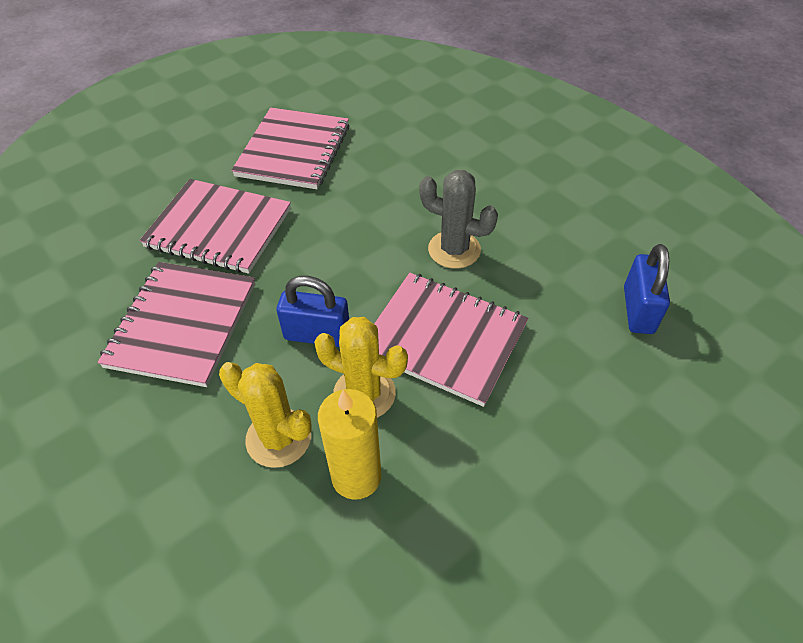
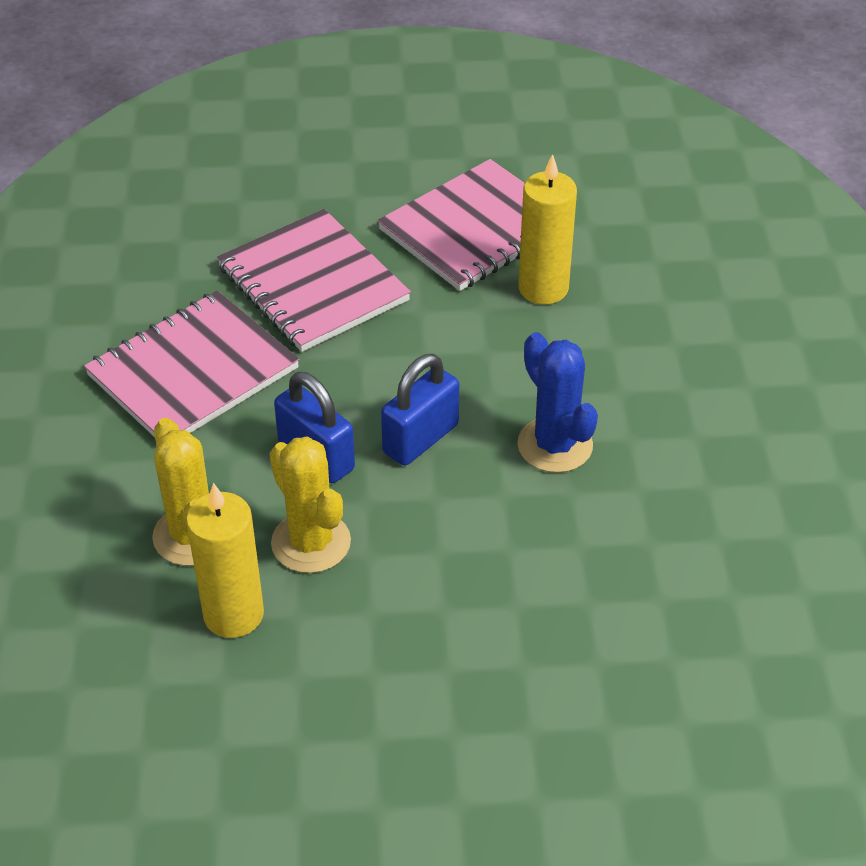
camera: 35 degrees right, 5 degrees down
pink notebook [374,273,528,407] -> none
grey cactus [419,170,498,269] -> blue cactus [517,332,598,473]
blue padlock [624,244,670,334] -> blue padlock moved to [381,354,459,466]
none -> yellow candle [518,154,577,304]

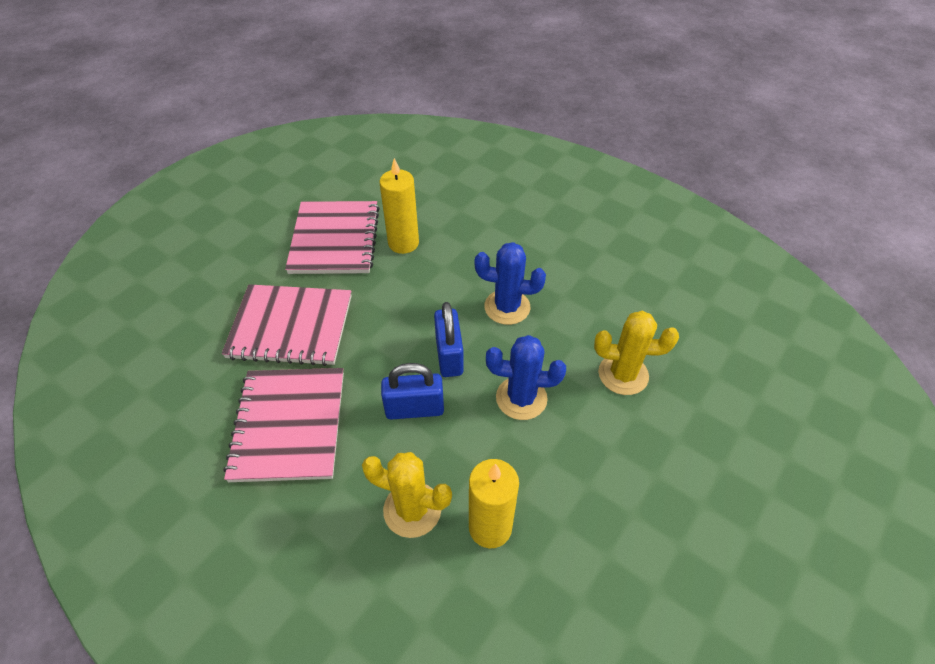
camera: 50 degrees left, 5 degrees up
yellow cactus [270,436,351,573] -> yellow cactus moved to [594,311,679,395]
none -> blue cactus [486,335,566,420]

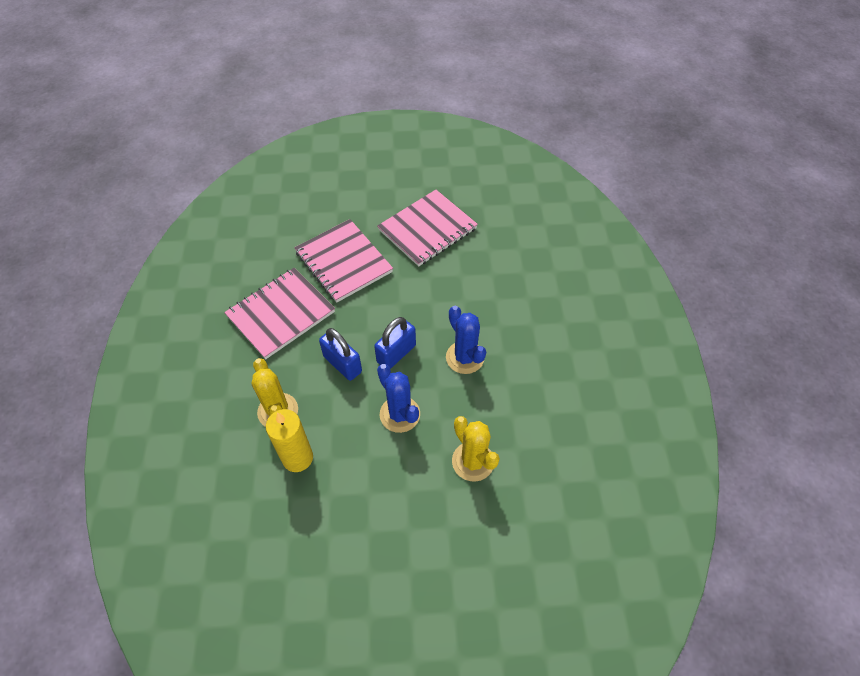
camera: 50 degrees right, 5 degrees up
yellow candle [380,158,419,254] -> none

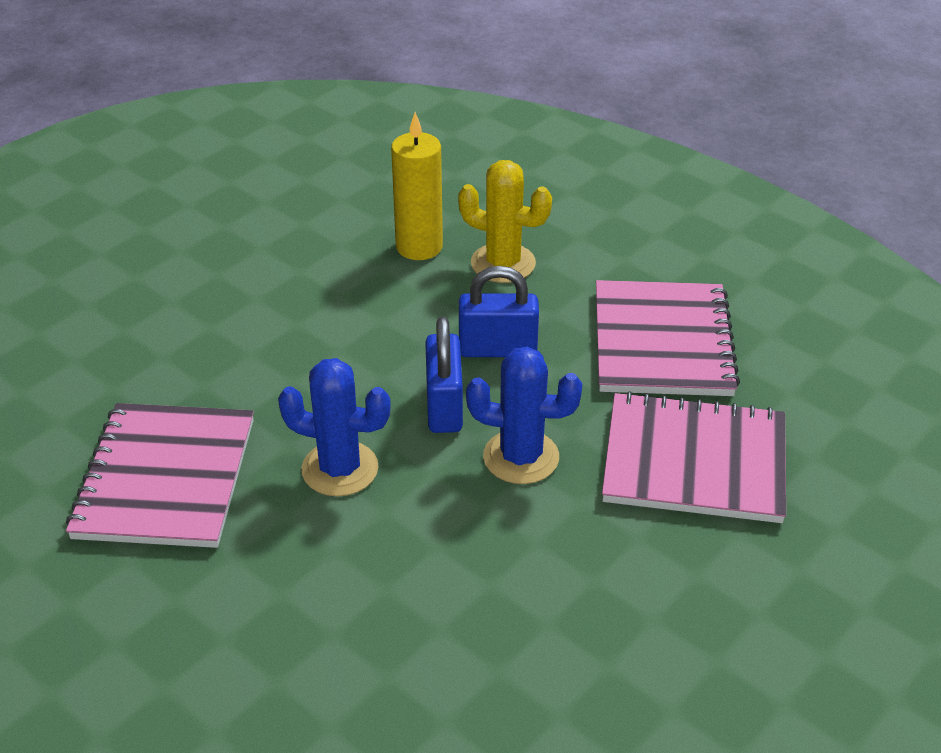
camera: 135 degrees right, 15 degrees down
pink notebook [377,190,478,267] -> pink notebook moved to [66,403,254,548]
blue cactus [377,364,420,433] -> blue cactus moved to [466,347,582,484]
yellow cactus [452,416,500,482] -> none

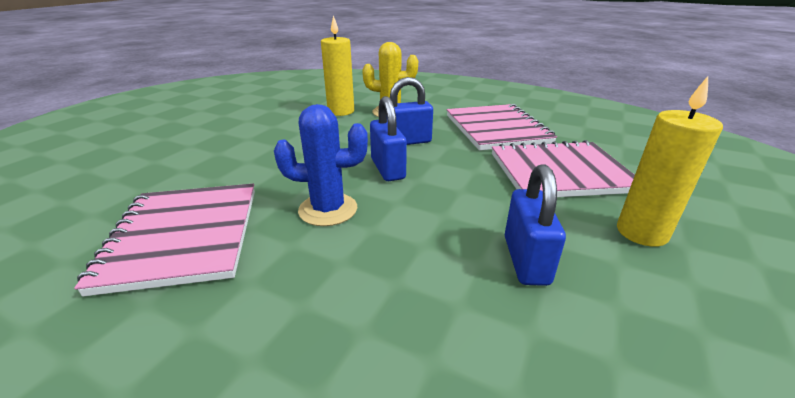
camera: 15 degrees left, 10 degrees down
blue cactus [466,347,582,484] -> none
none -> blue padlock [505,164,566,286]
none -> yellow candle [617,76,723,247]

